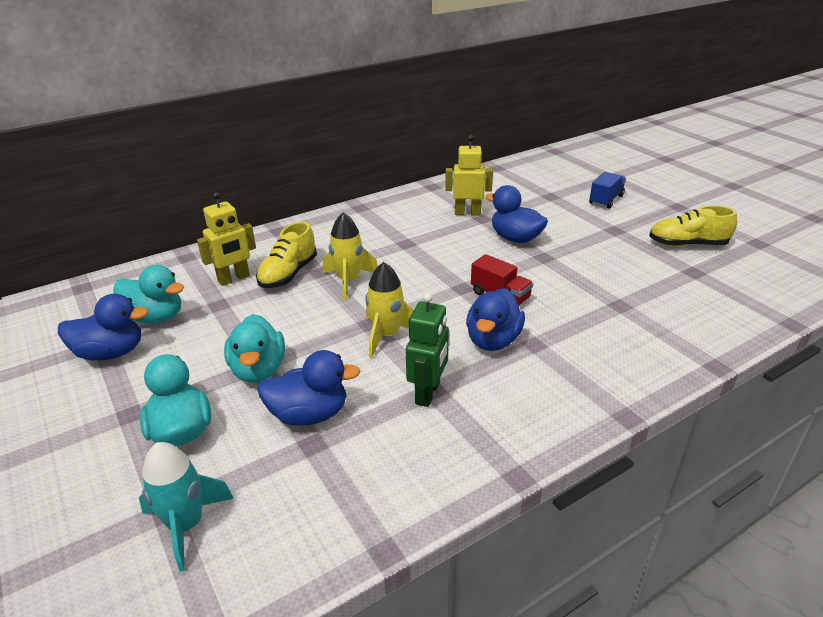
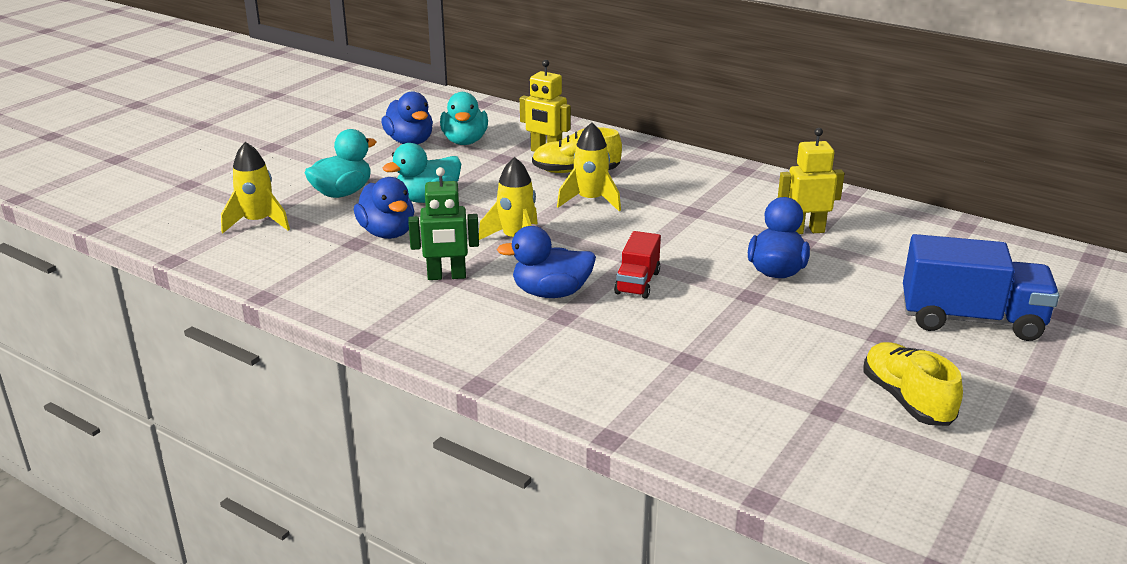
camera: 65 degrees right, 5 degrees down
turquoise rocket [139,442,234,572] -> yellow rocket [221,142,290,233]
yellow robot [445,135,493,215] -> yellow robot turned 75 degrees counterclockwise [778,128,844,234]
blue truck [589,172,626,209] -> blue truck [903,234,1060,341], size x1.83

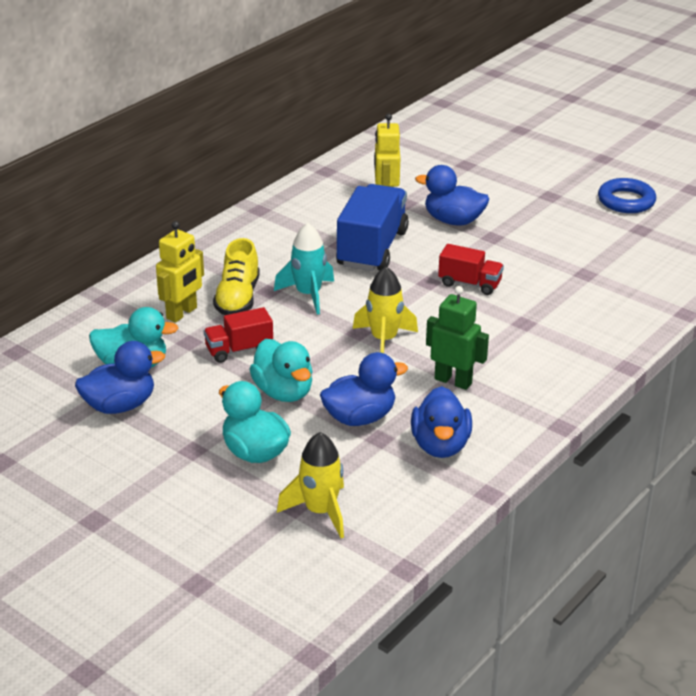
camera: 85 degrees left, 5 degrees up
green robot [408,167,479,280] -> green robot turned 60 degrees counterclockwise [426,286,489,390]
blue duck [497,226,596,298] -> blue duck moved to [411,386,472,458]
yellow rocket [557,122,621,212] -> turquoise rocket [274,223,334,315]
yellow shoe [864,342,963,426] -> blue ring [598,178,656,213]
blue truck [903,234,1060,341] -> blue truck moved to [336,184,409,271]
none -> red truck [204,307,273,363]

